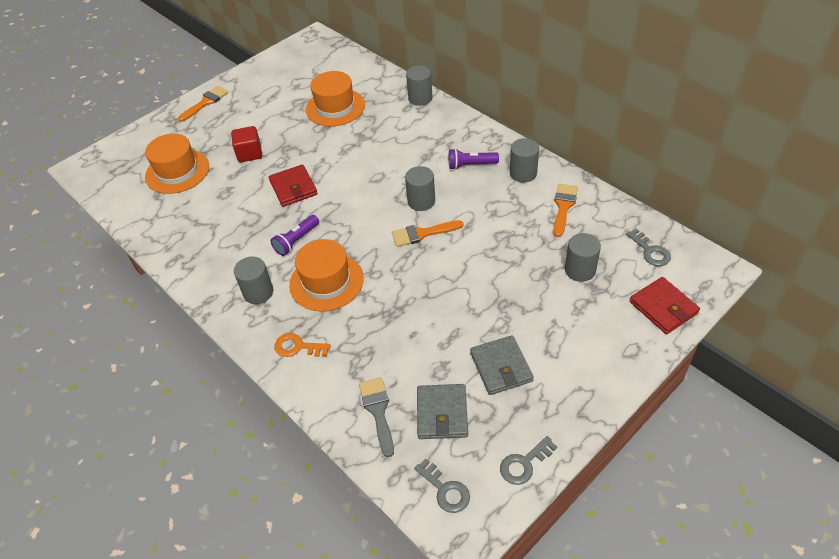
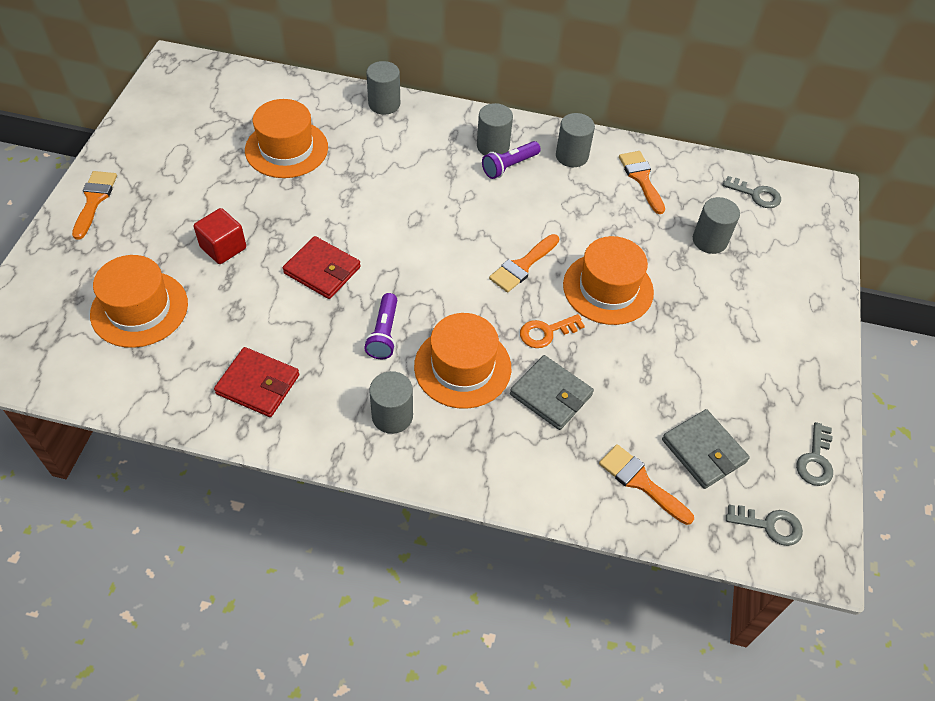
camera: 40 degrees left, 5 degrees up
orange key [274,333,331,357] -> orange key moved to [520,314,585,348]
grey brush [359,377,394,457] -> orange brush [599,444,694,525]
grey cylinder [405,166,435,211] -> grey cylinder moved to [477,103,513,156]
grey wallet [470,335,534,395] -> grey wallet moved to [510,355,594,430]
red wallet [630,277,700,334] -> red wallet moved to [214,347,299,417]
none -> orange hat [563,236,654,325]

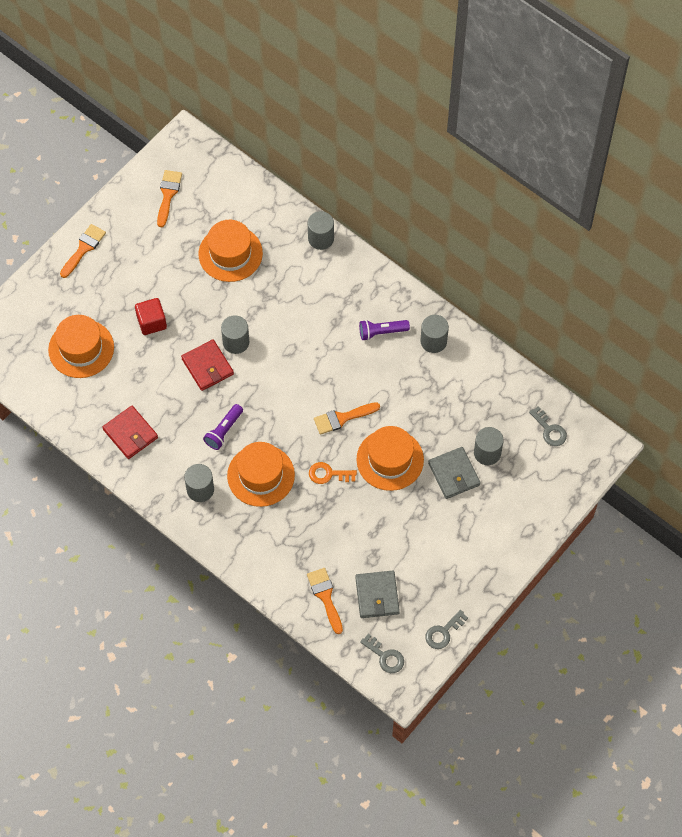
camera: 30 degrees right, 10 degrees up
grey cylinder [477,103,513,156] -> grey cylinder moved to [221,315,249,354]
grey wallet [510,355,594,430] -> grey wallet moved to [428,447,481,499]
orange brush [619,151,665,214] -> orange brush moved to [157,170,182,227]

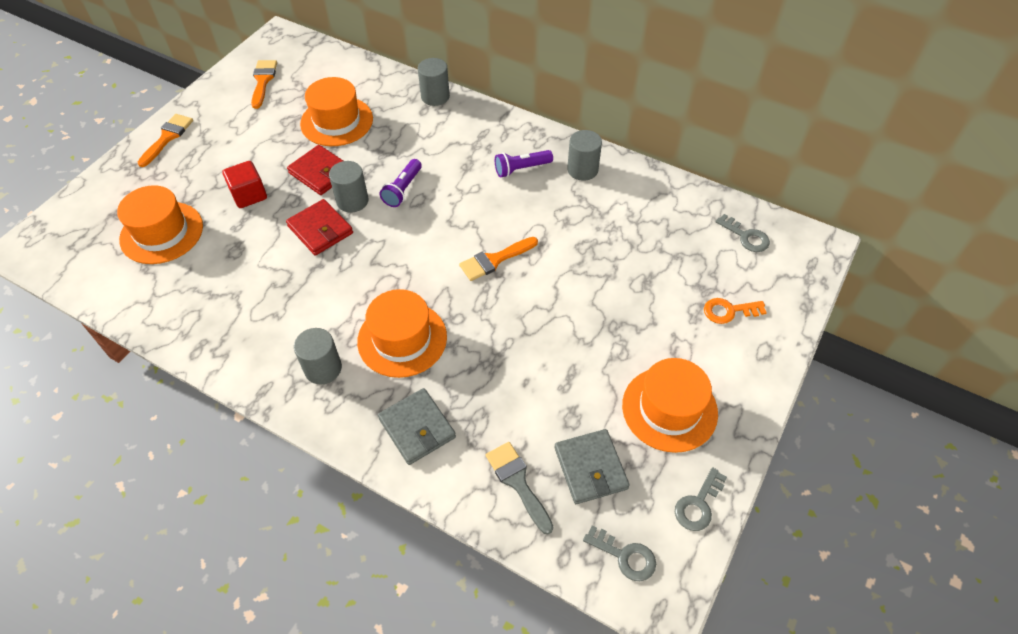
camera: 10 degrees left, 10 degrees down
red wallet [102,406,158,459] -> red wallet moved to [287,145,343,195]
purple flashlight [203,404,243,450] -> purple flashlight moved to [380,159,422,207]
orange brush [307,568,343,634] -> grey brush [486,442,553,534]
orange key [309,462,357,484] -> orange key moved to [704,298,767,324]
orange hat [357,426,424,491] -> orange hat moved to [622,358,718,453]
grey wallet [428,447,481,499] -> grey wallet moved to [378,388,456,465]
grey cylinder [474,427,504,465] -> none

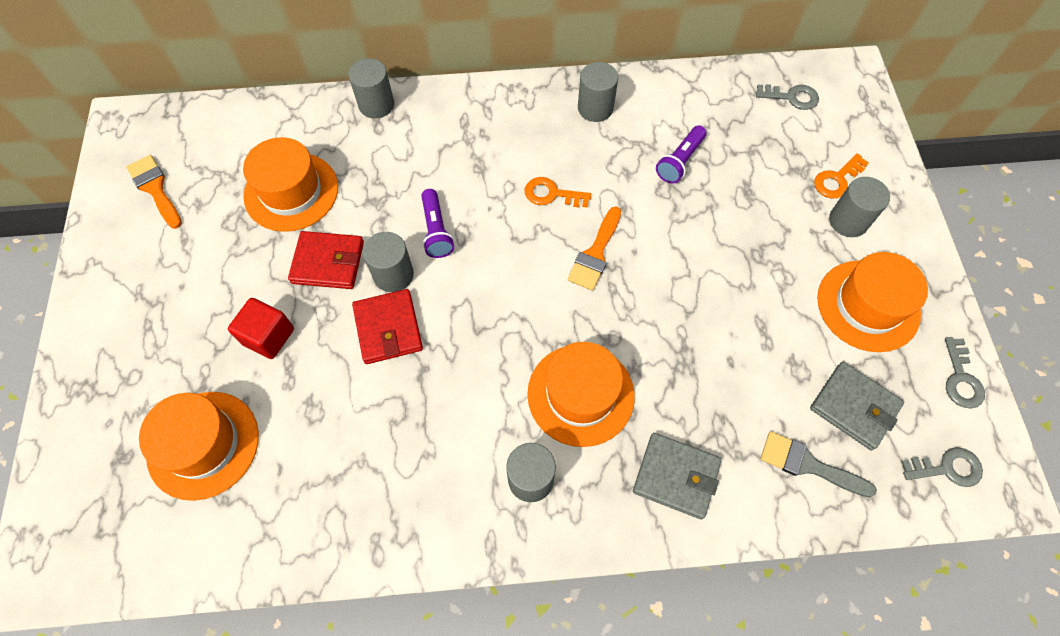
camera: 35 degrees left, 10 degrees up
orange brush [137,114,193,167] -> none
red wallet [286,199,353,256] -> red wallet turned 60 degrees clockwise [352,289,423,364]
purple flashlight [495,150,553,178] -> purple flashlight moved to [656,125,707,183]
none -> orange key [525,177,591,208]
none -> grey cylinder [829,177,890,237]

